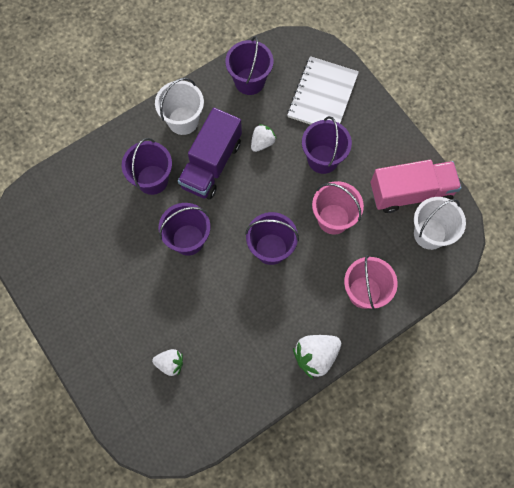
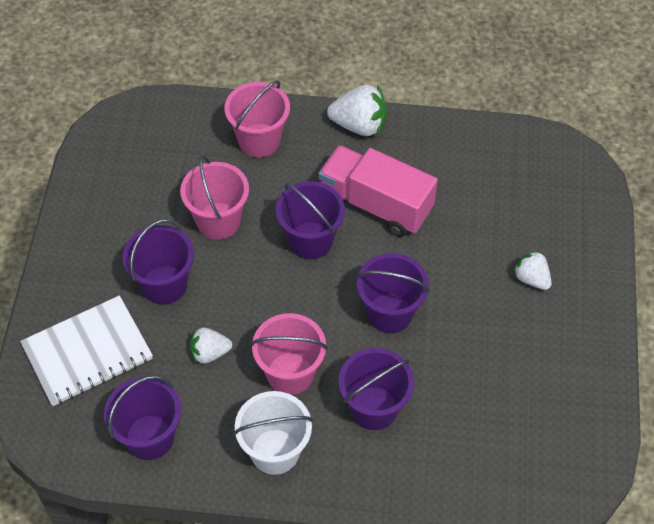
camera: 140 degrees left, 15 degrees down
white strawberry [152,349,183,376] -> white strawberry moved to [513,250,552,290]
purple truck [178,108,242,200] -> pink bucket [251,313,328,395]
pink truck [371,160,461,213] -> pink truck moved to [319,145,438,237]
white bucket [414,197,466,250] -> none

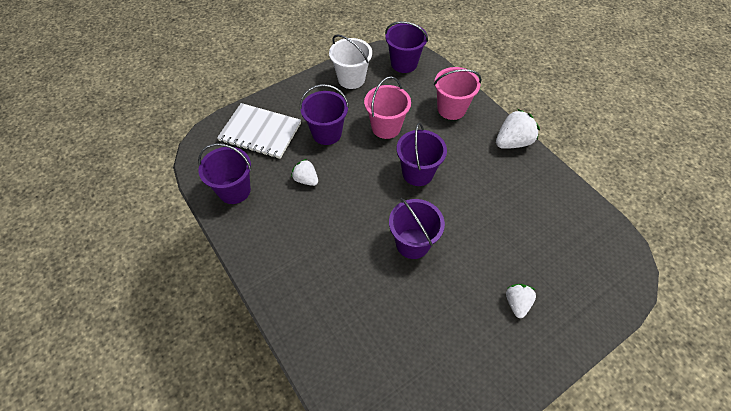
camera: 50 degrees right, 0 degrees up
white bucket [234,391,313,475] -> white bucket moved to [329,34,372,89]
pink bucket [251,313,328,395] -> none
pink truck [319,145,438,237] -> none
white strawberry [327,85,387,136] -> white strawberry turned 90 degrees counterclockwise [496,109,540,149]
purple bucket [338,348,414,430] -> purple bucket moved to [385,21,428,73]

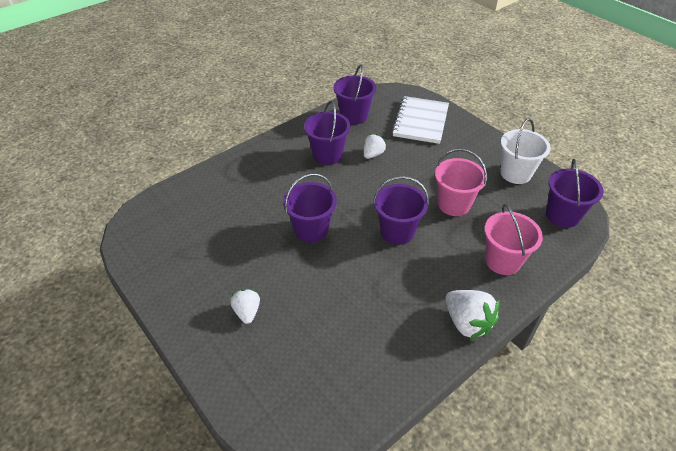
camera: 85 degrees right, 10 degrees down
purple bucket [300,84,349,145] -> purple bucket moved to [304,101,351,165]
white strawberry [506,284,536,318] -> white strawberry turned 105 degrees counterclockwise [230,289,260,324]

